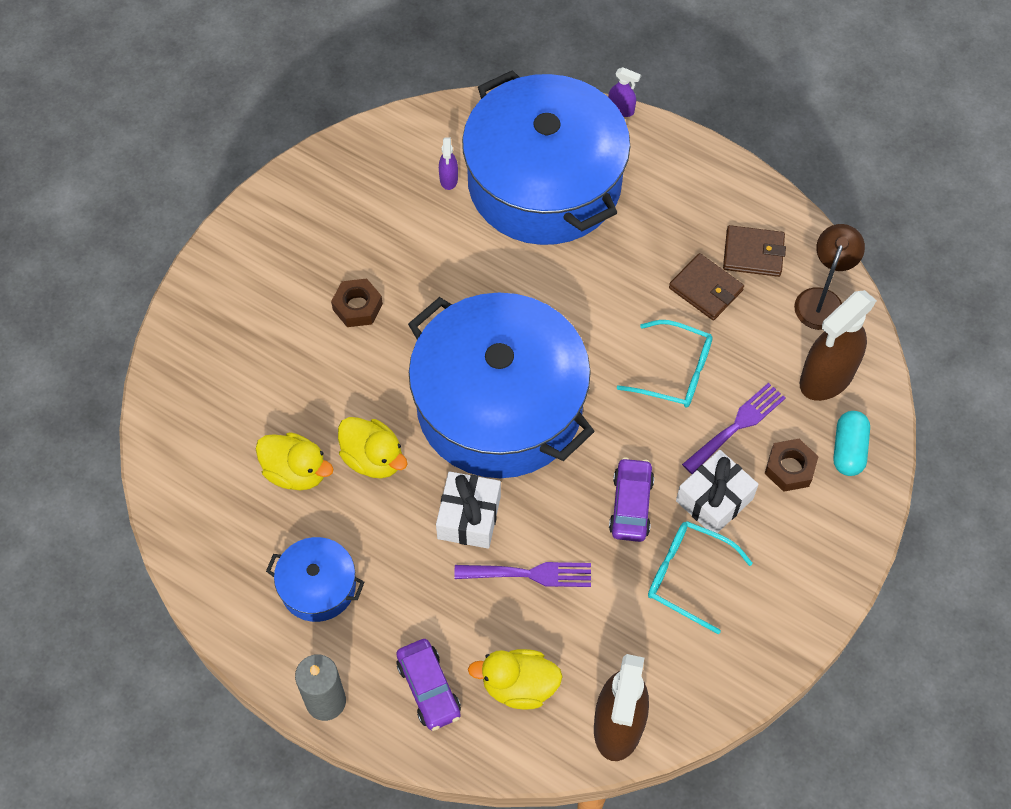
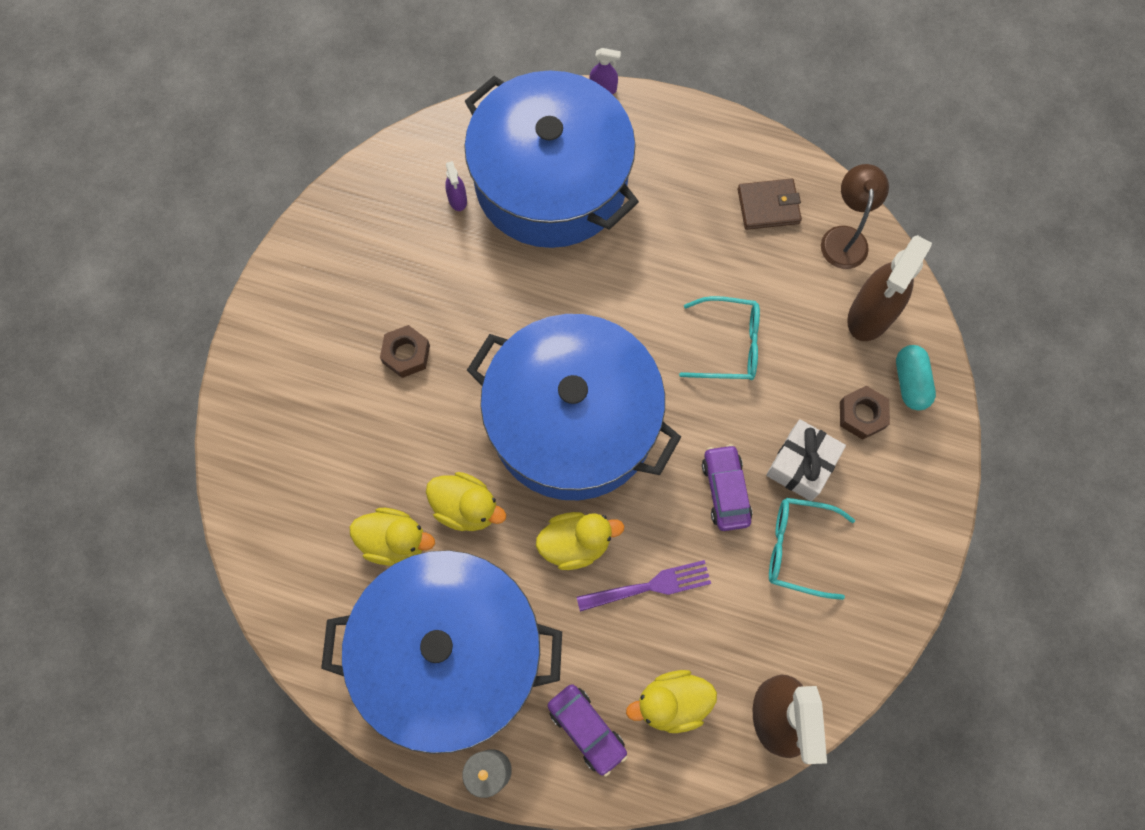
camera: 15 degrees left, 10 degrees up
blue pot [266,537,365,622] -> blue pot [321,550,562,754], size x2.31
white gift [436,471,501,549] -> yellow duck [536,512,624,570]
brown wallet [669,253,744,320] -> none
purple fork [682,383,785,474] -> none

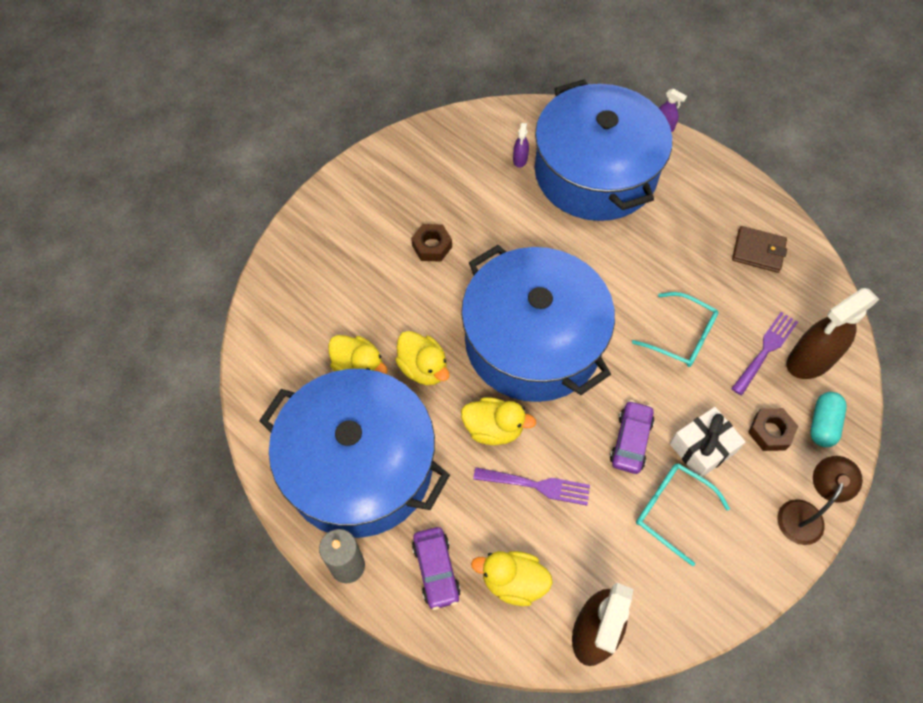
camera: 25 degrees right, 10 degrees down
brown lamp [821,164,889,269] -> brown lamp moved to [778,456,863,545]
none -> purple fork [731,312,798,395]

